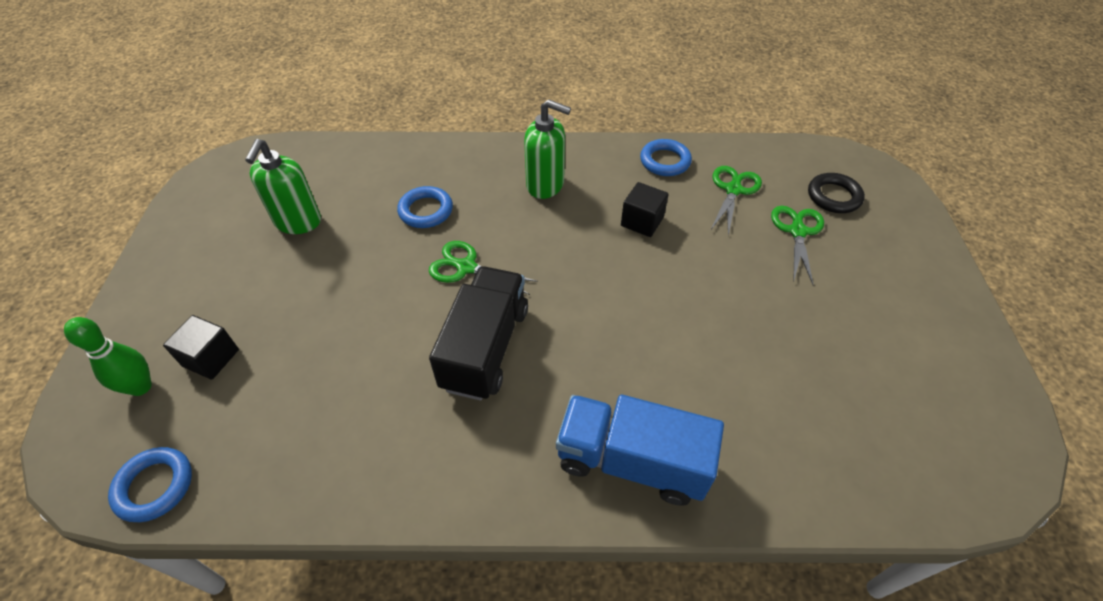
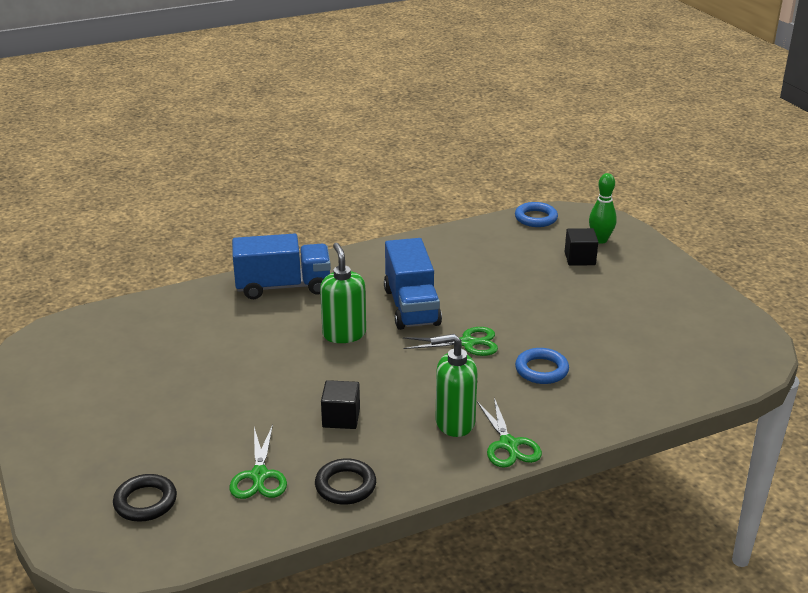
camera: 155 degrees right, 20 degrees down
green soap dispenser [245,139,321,234] -> green soap dispenser moved to [320,243,366,343]
black truck [429,266,528,401] -> blue truck [384,238,442,330]
blue ring [640,139,692,176] -> black ring [315,458,376,505]
green scissors [771,206,824,286] -> green scissors moved to [477,398,542,468]

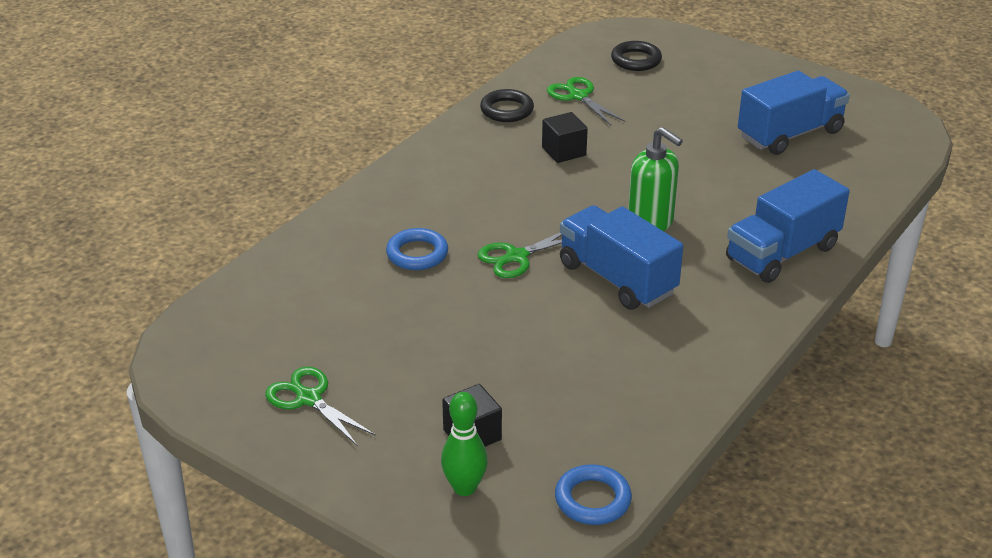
camera: 150 degrees right, 5 degrees up
green soap dispenser [430,334,477,437] -> none
green scissors [477,398,542,468] -> green scissors moved to [265,367,376,445]
none -> blue truck [738,71,850,155]

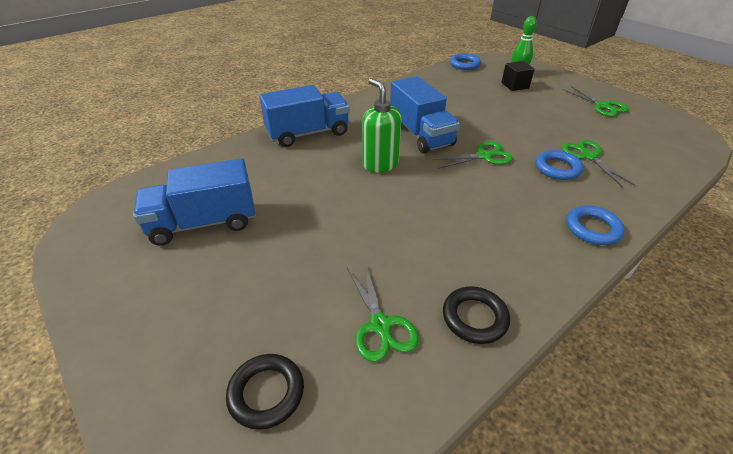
camera: 165 degrees left, 5 degrees up
black cube [542,112,588,163] -> none
none -> green scissors [561,140,635,188]
none -> blue ring [566,205,625,245]

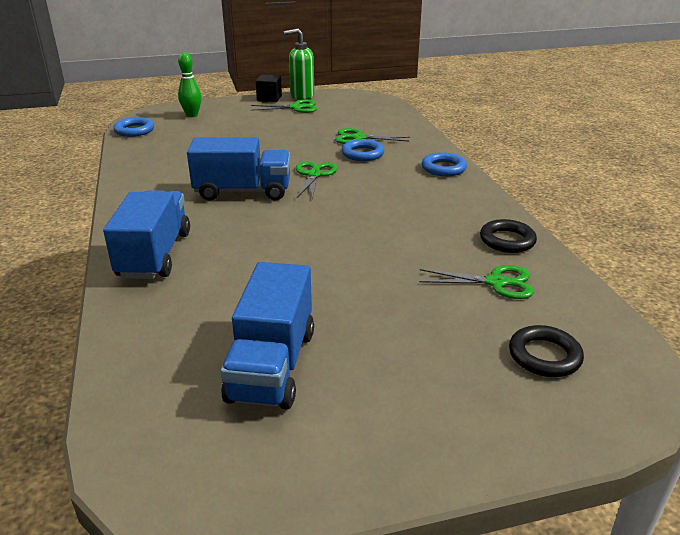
camera: 65 degrees left, 10 degrees down
green soap dispenser [362,78,402,173] -> green soap dispenser moved to [284,28,314,100]
black cube [501,61,535,91] -> black cube moved to [256,75,282,102]

